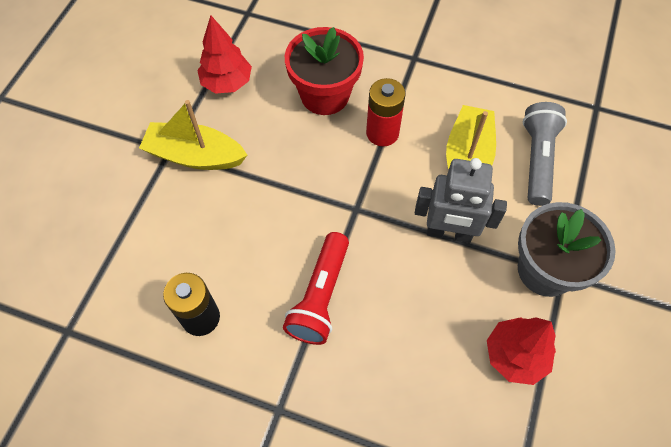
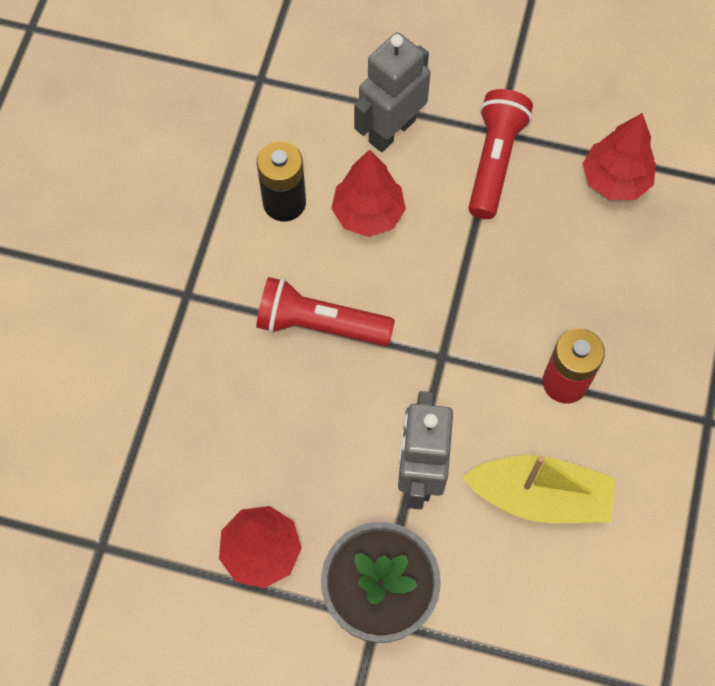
camera: 85 degrees right, 5 degrees up
yellow boat [139,100,247,170] -> red flashlight [468,89,533,219]
red flower pot [285,27,364,115] -> none
grey flashlight [523,102,567,206] -> none
none -> red tree [331,149,406,237]
none -> grey robot [354,32,431,152]

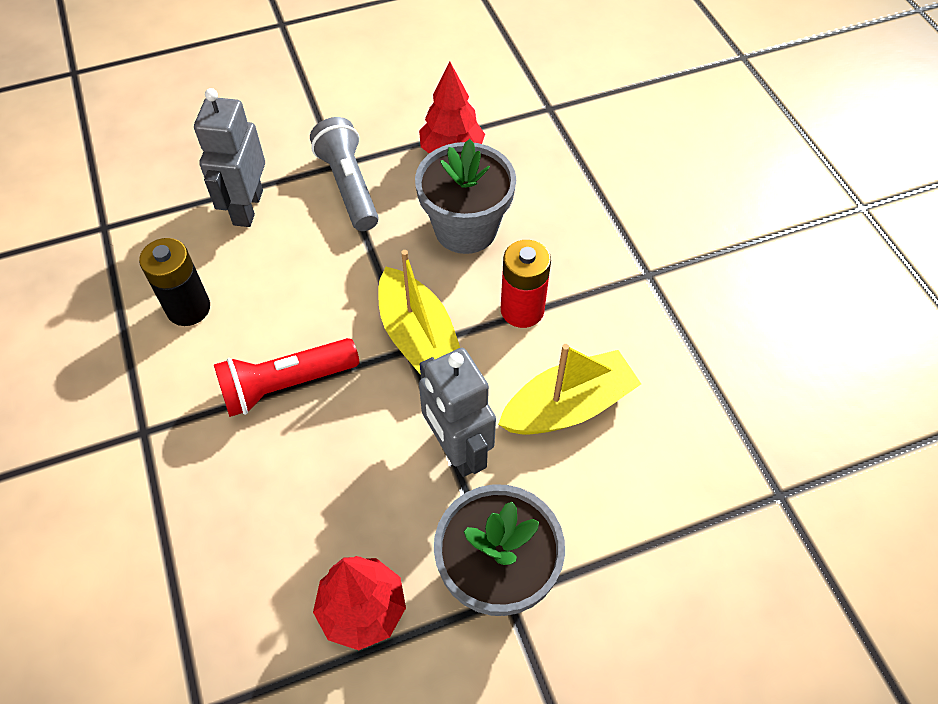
camera: 35 degrees left, 10 degrees down
red tree [331,149,406,237] -> none
red flashlight [468,89,533,219] -> grey flashlight [310,117,379,231]
none -> yellow boat [378,250,460,375]
none -> grey flower pot [415,139,516,254]

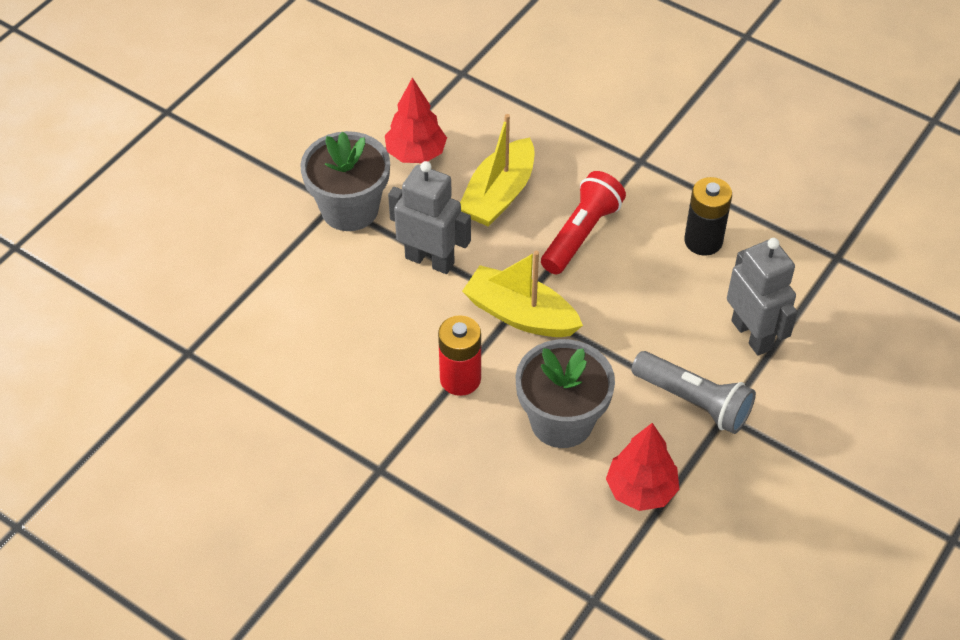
camera: 145 degrees right, 5 degrees down
yellow boat [498,344,641,435] -> yellow boat moved to [460,114,534,227]

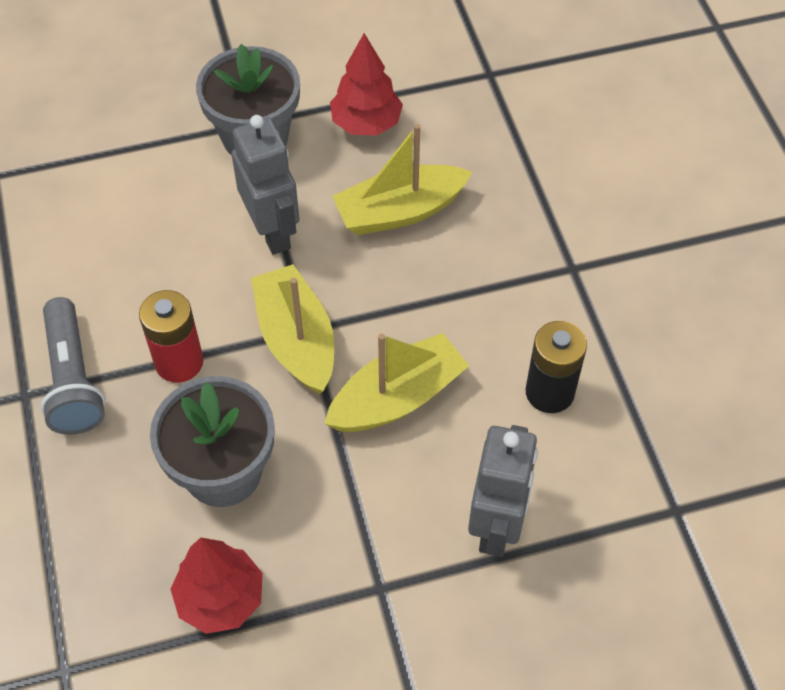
camera: 40 degrees right, 5 degrees up
red flashlight [541,171,626,274] -> none
grey flashlight [631,351,756,434] -> grey flashlight moved to [41,297,105,435]
none -> yellow boat [324,333,469,432]

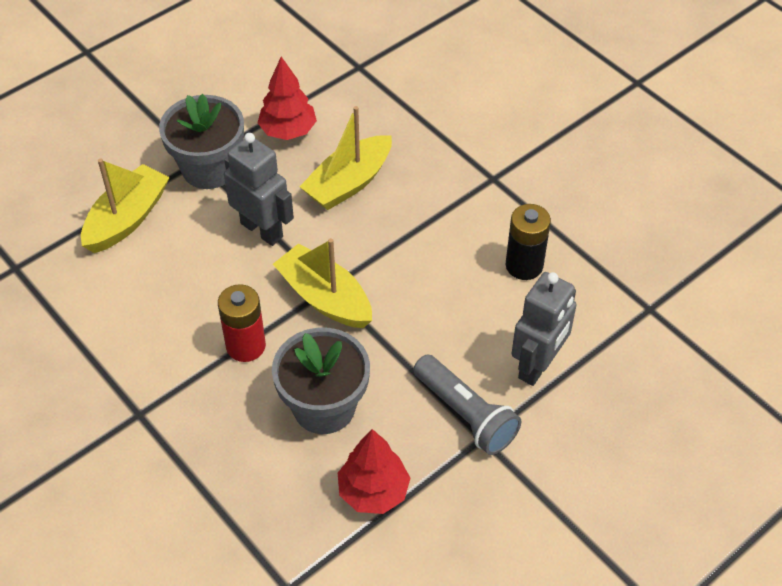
camera: 25 degrees left, 5 degrees down
grey flashlight [41,297,105,435] -> grey flashlight moved to [413,355,521,455]
yellow boat [324,333,469,432] -> yellow boat moved to [81,158,170,253]
grey robot [468,425,538,557] -> grey robot turned 45 degrees clockwise [511,272,577,386]

